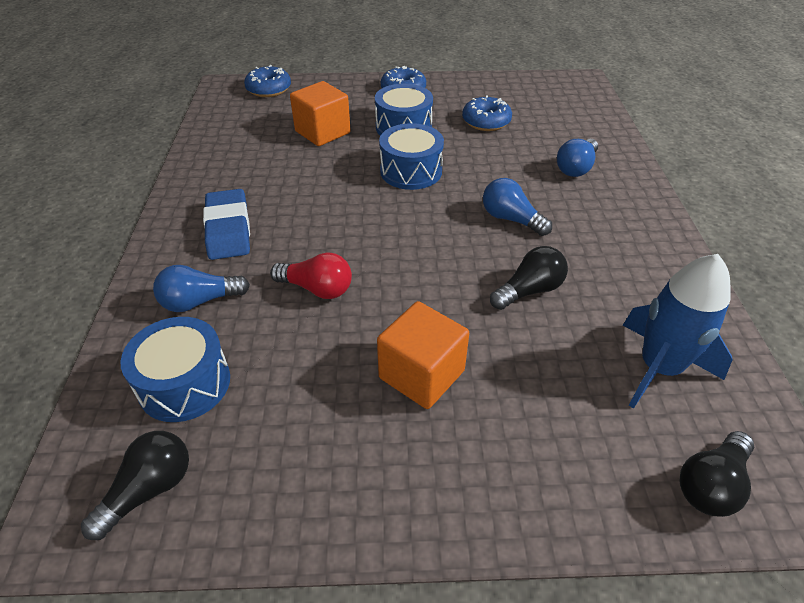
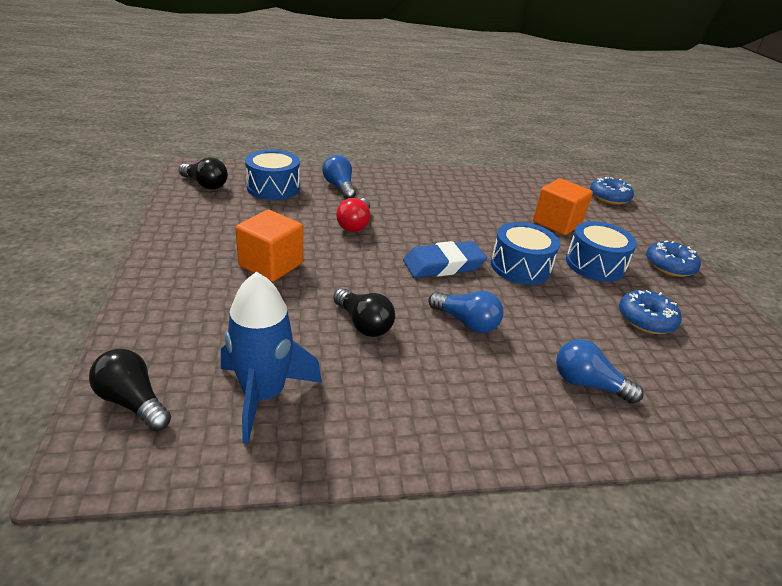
camera: 80 degrees right, 10 degrees down
blue eraser [203,189,250,260] -> blue eraser moved to [403,241,487,278]
blue light bulb [483,178,552,236] -> blue light bulb turned 90 degrees clockwise [428,291,503,333]

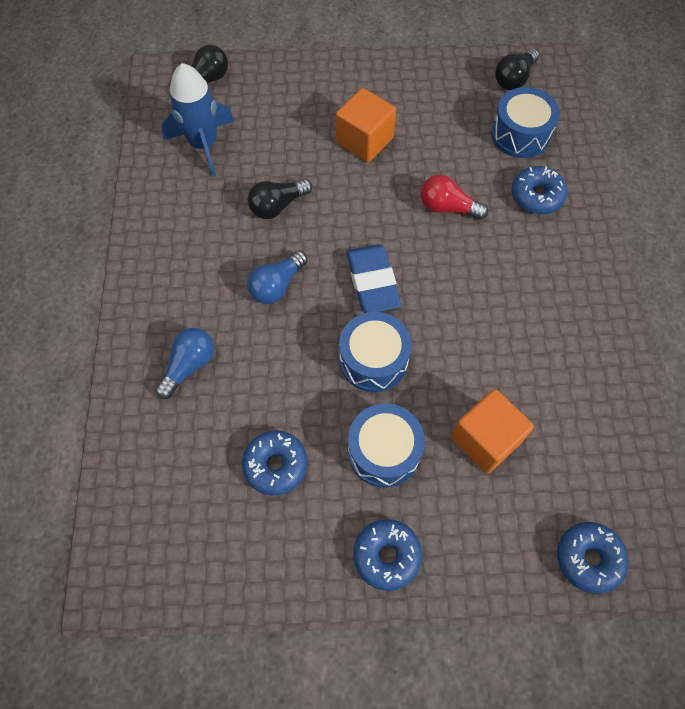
camera: 100 degrees right, 30 degrees up
blue light bulb [322,155,356,199] -> blue donut [511,166,567,214]

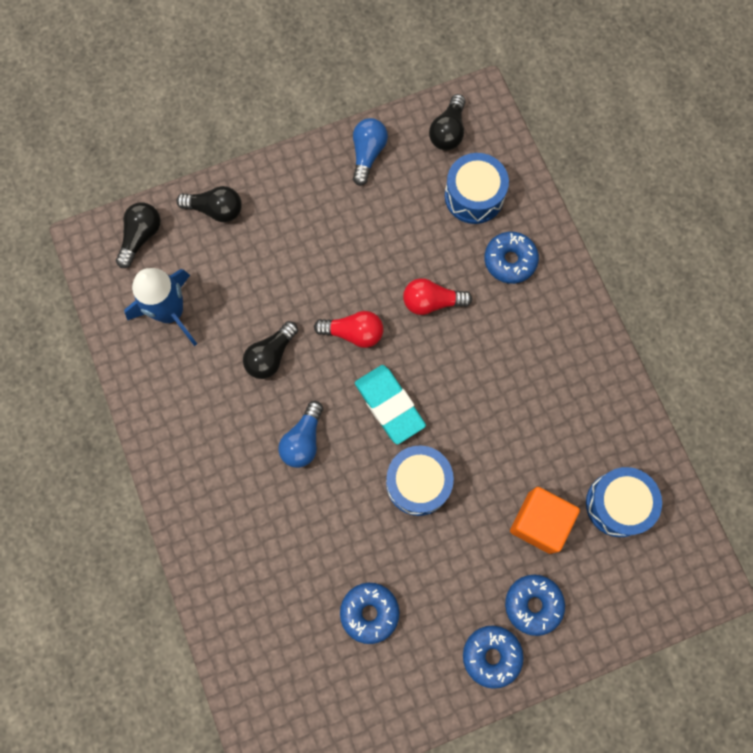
camera: 20 degrees left, 10 degrees up
blue light bulb [155,328,214,399] -> blue light bulb moved to [353,118,388,186]
orange cube [336,88,396,162] -> none
blue eraser [346,244,401,313] -> turquoise eraser [355,365,426,444]
blue drum [348,403,425,488] -> blue drum moved to [586,467,662,537]
blue donut [557,522,629,594] -> blue donut moved to [505,575,565,636]
none -> black light bulb [176,186,242,222]
none -> red light bulb [314,311,384,348]

